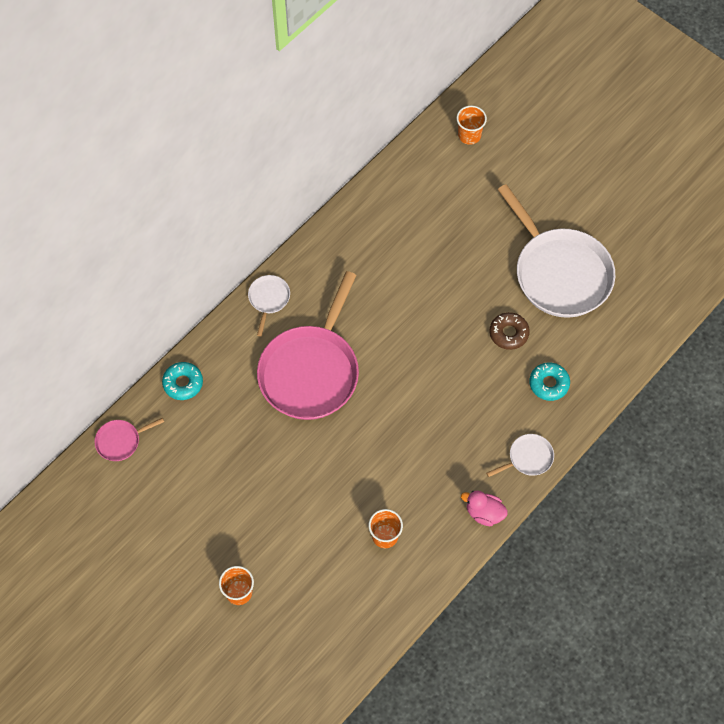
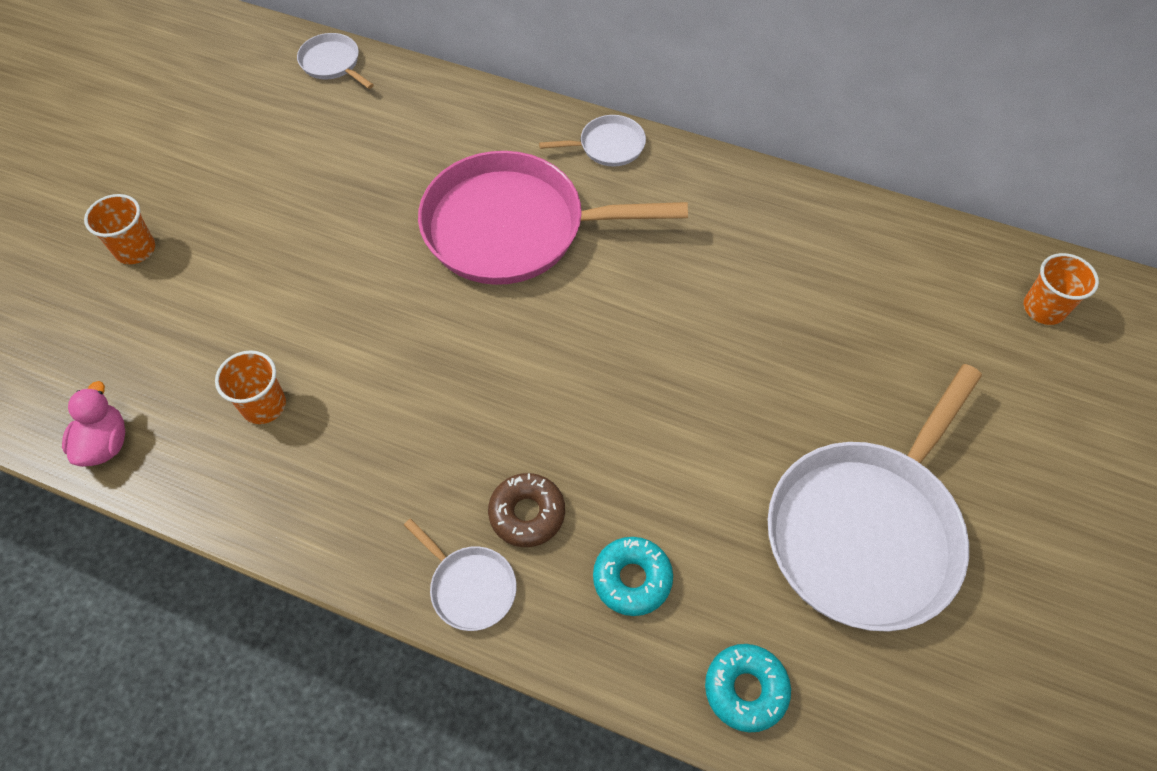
camera: 70 degrees right, 5 degrees down
pink pan [95,418,164,461] -> white pan [297,33,374,89]
turquoise donut [162,362,203,400] -> turquoise donut moved to [705,644,791,732]
pink duck [461,491,508,526] -> pink duck moved to [62,381,125,467]
brown donut [489,312,530,350] -> brown donut moved to [488,473,565,547]

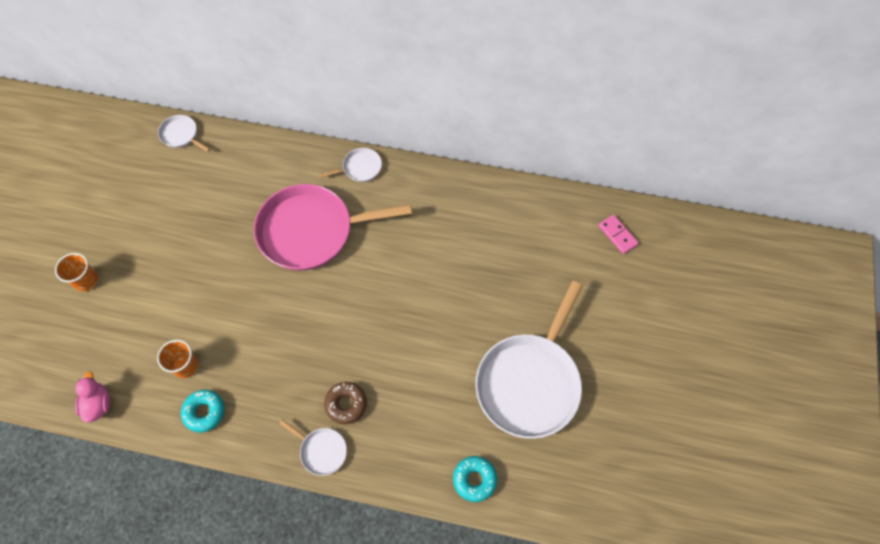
camera: 10 degrees left, 5 degrees up
turquoise donut [593,537,673,616] -> turquoise donut moved to [181,390,225,432]
orange cup [1024,253,1099,325] -> pink domino [598,215,639,254]

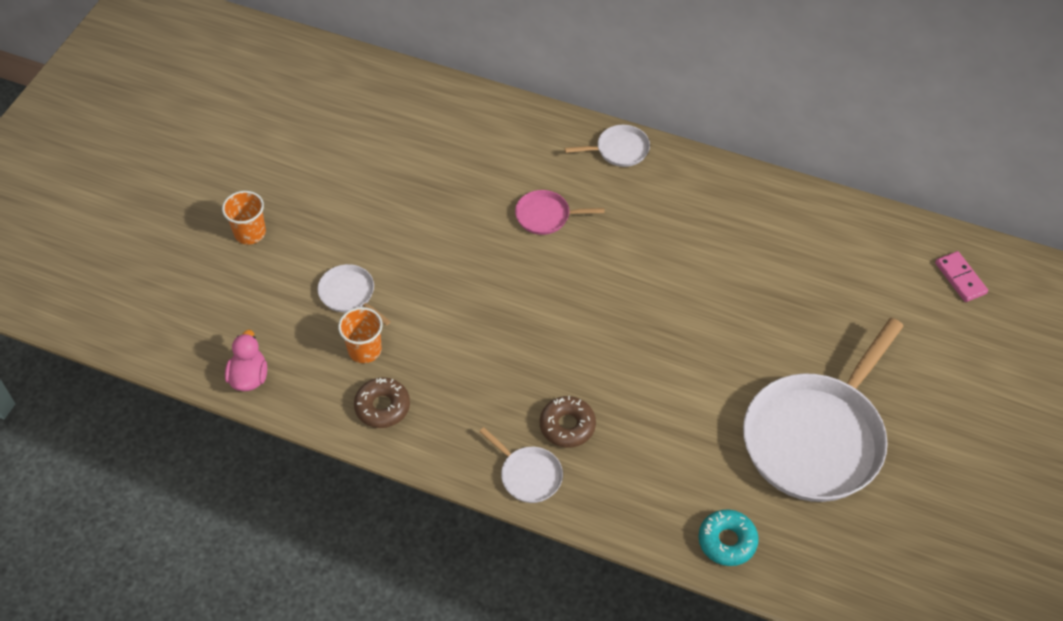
camera: 10 degrees right, 10 degrees down
white pan [158,115,210,152] -> white pan moved to [317,264,391,326]
turquoise donut [181,390,225,432] -> brown donut [354,377,410,428]
pink pan [254,184,412,271] -> pink pan [515,190,605,235], size x0.43

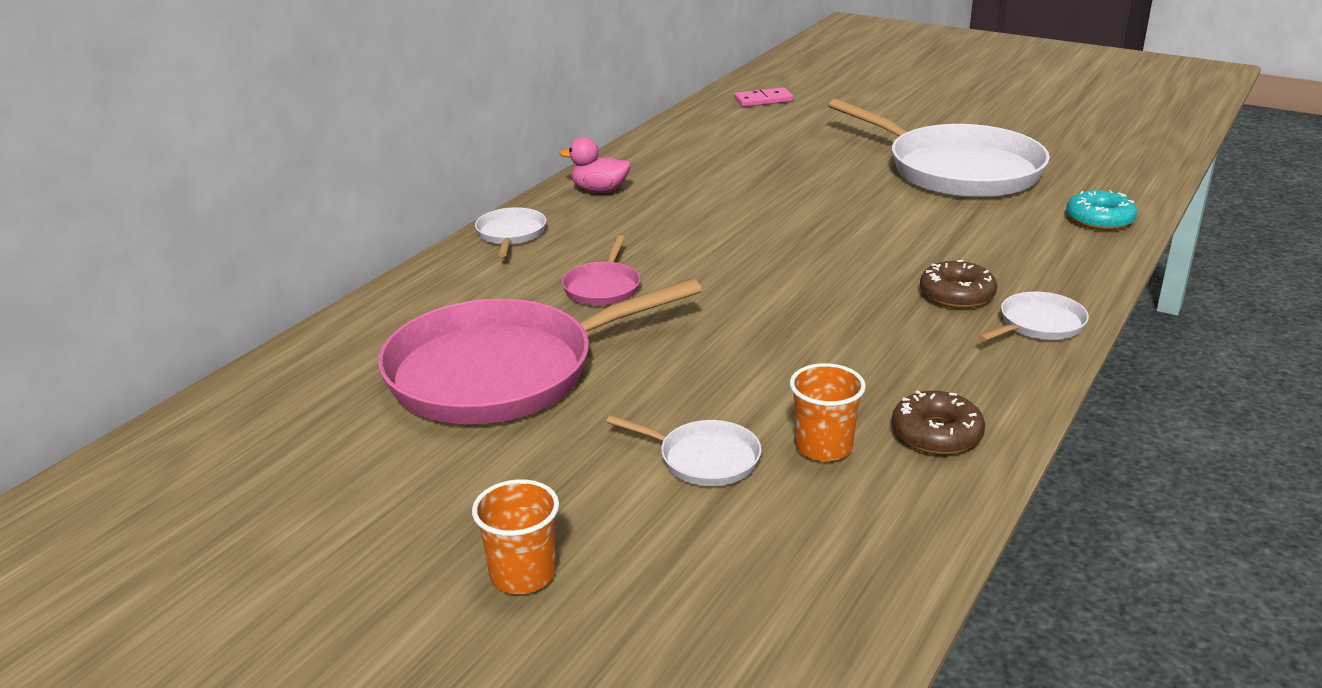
camera: 80 degrees left, 25 degrees down
pink duck [225,330,267,391] -> pink duck moved to [559,137,631,193]
white pan [317,264,391,326] -> white pan turned 120 degrees counterclockwise [606,415,762,486]
none -> pink pan [378,279,702,424]

